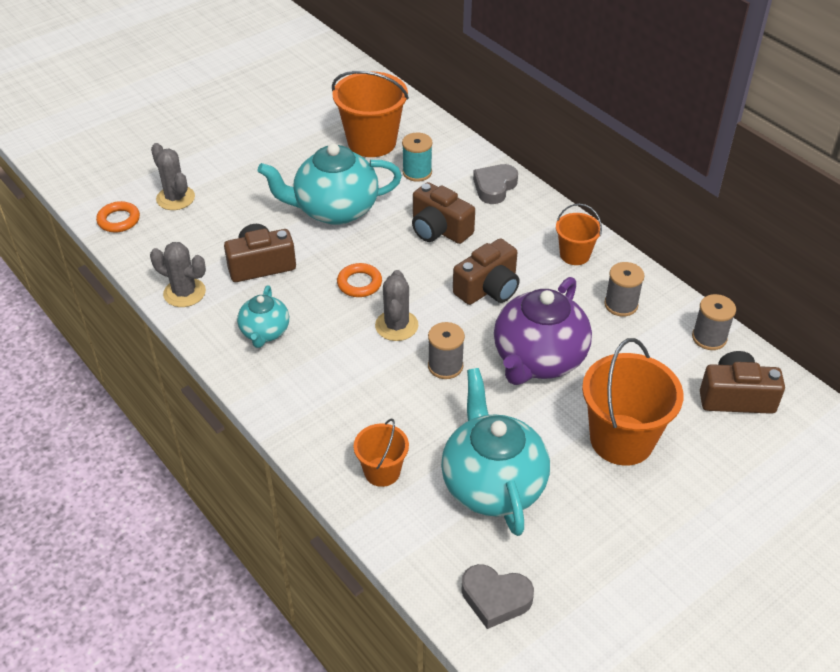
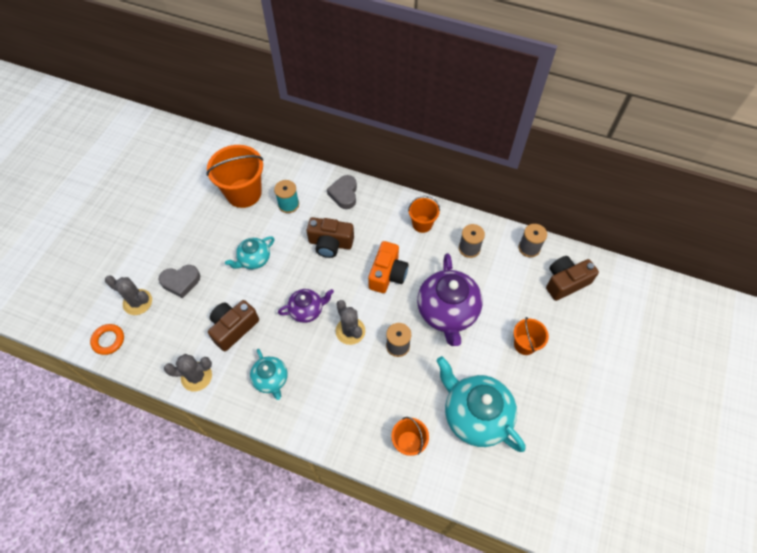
camera: 30 degrees left, 15 degrees up
turquoise teapot [258,143,402,225] -> turquoise teapot [225,236,274,269], size x0.55
orange ring [337,263,382,297] -> purple teapot [278,289,334,323]
brown camera [453,239,520,305] -> orange camera [368,241,409,293]
grey heart [461,564,534,629] -> grey heart moved to [158,265,200,298]
orange bucket [582,338,684,466] -> orange bucket [514,317,549,355], size x0.55

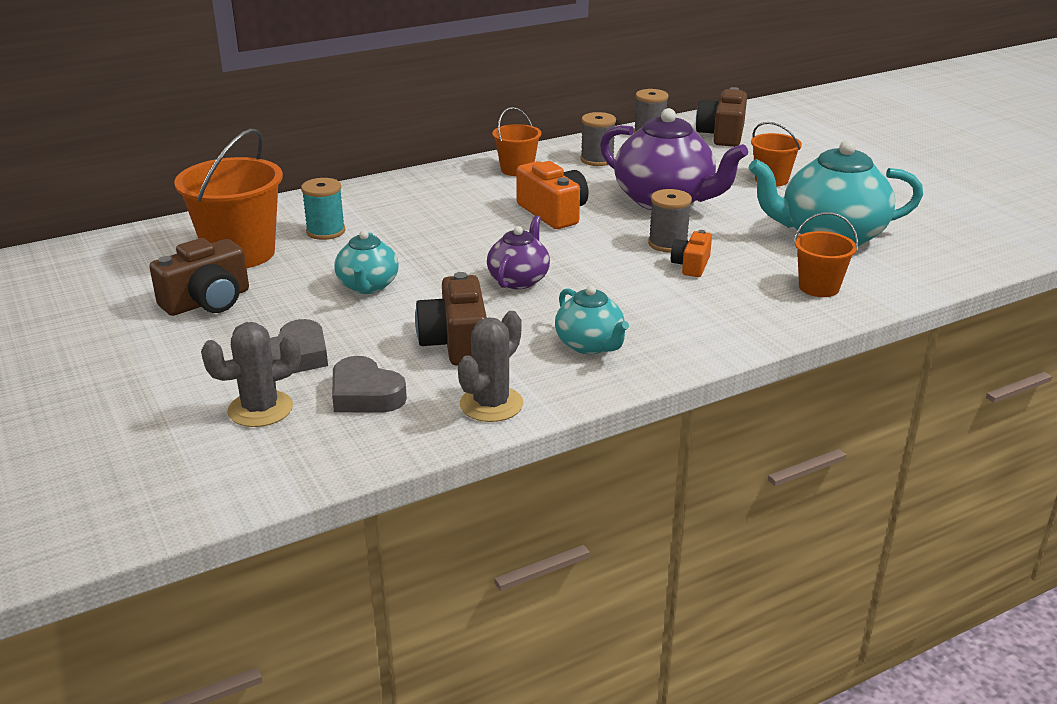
camera: 50 degrees left, 30 degrees down
orange ring [90,324,124,355] -> none
turquoise teapot [250,349,288,400] -> turquoise teapot turned 45 degrees clockwise [555,286,629,354]
brown camera [307,217,354,258] -> brown camera moved to [149,238,249,316]
grey heart [327,175,357,209] -> grey heart moved to [332,356,407,413]
grey cactus [336,300,365,345] -> none
none -> orange camera [671,230,712,277]

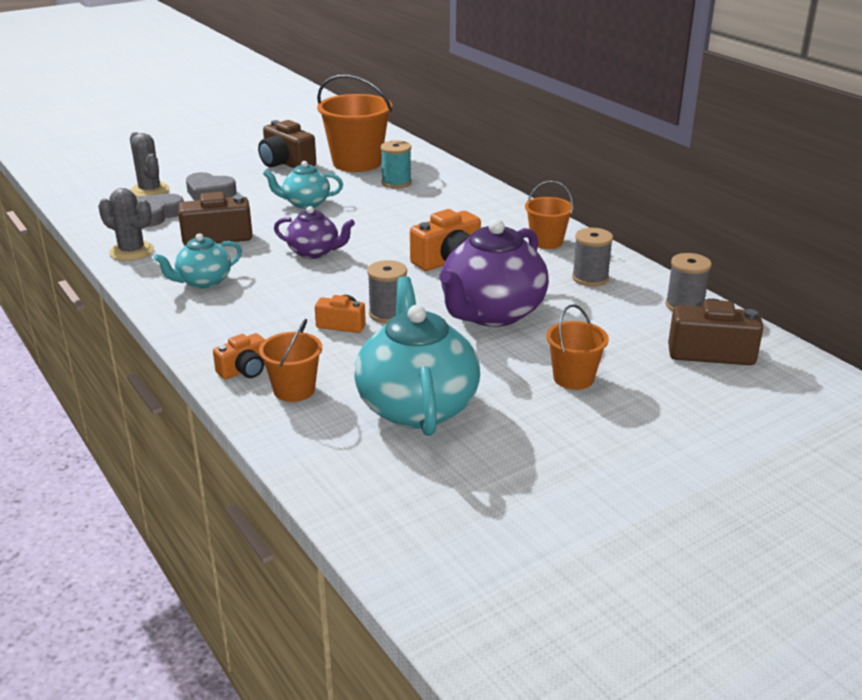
camera: 85 degrees right, 0 degrees up
none -> orange camera [213,333,265,379]

